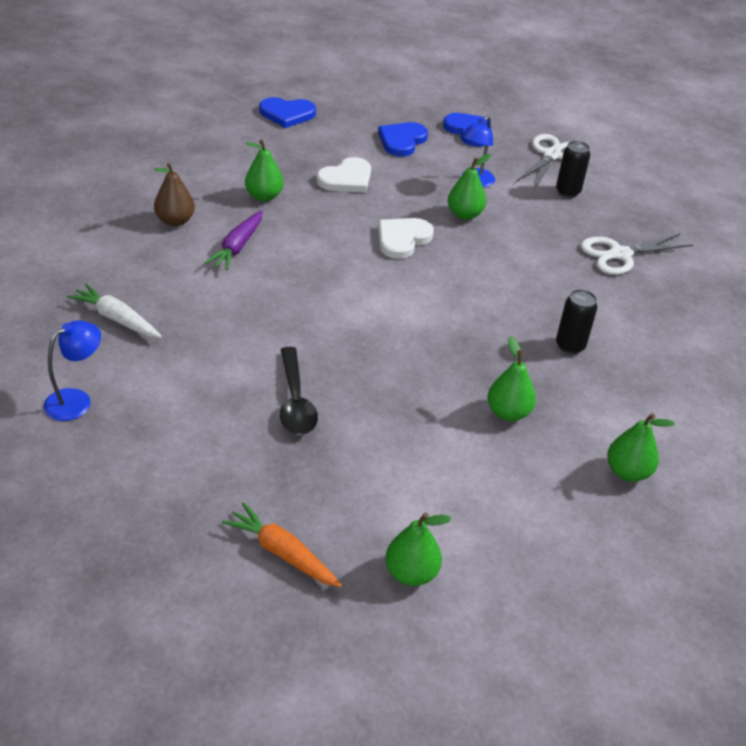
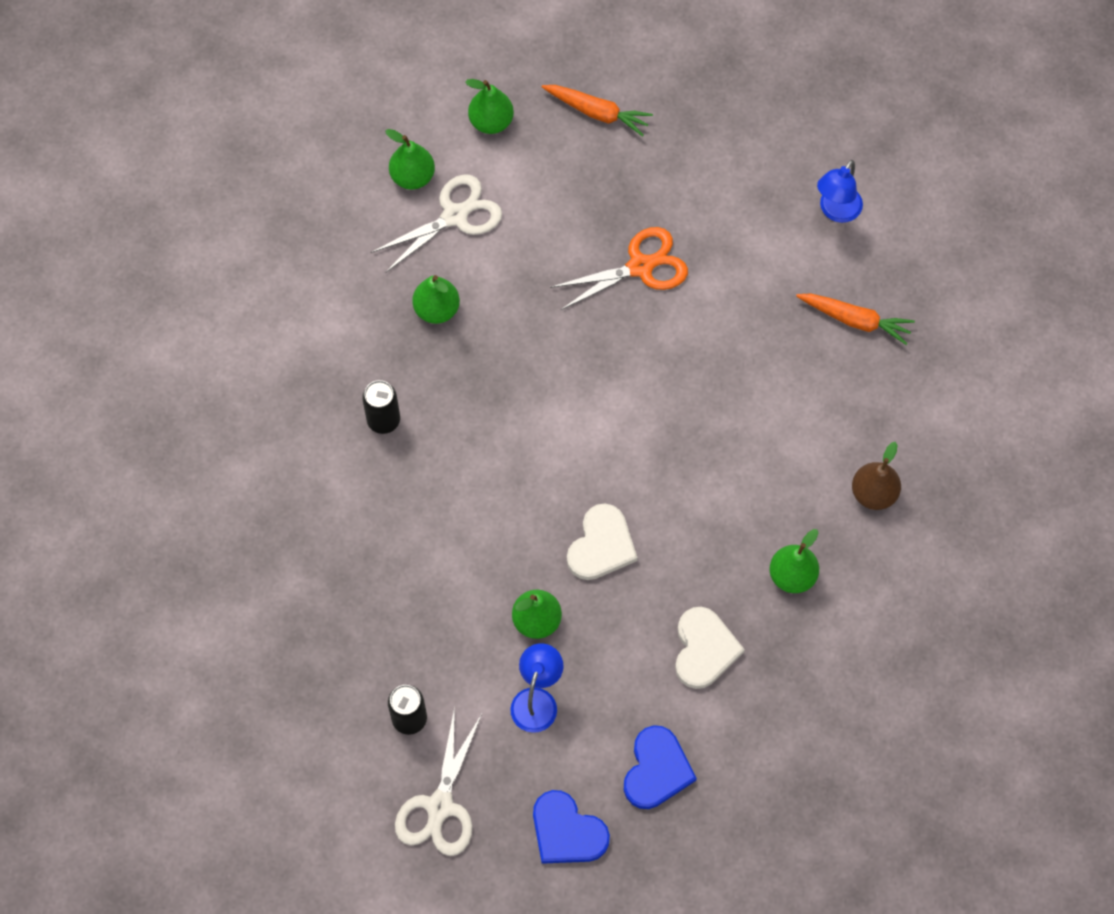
camera: 170 degrees right, 25 degrees up
white carrot [67,284,162,338] -> orange carrot [796,293,915,345]
purple carrot [205,211,263,270] -> none
blue heart [259,97,316,128] -> none
black spoon [280,347,318,435] -> orange scissors [550,227,688,311]
white heart [316,157,371,192] -> white heart turned 150 degrees clockwise [675,607,745,689]
white scissors [581,234,693,275] -> white scissors moved to [371,174,502,273]
green pear [607,413,675,482] -> green pear moved to [385,129,435,190]

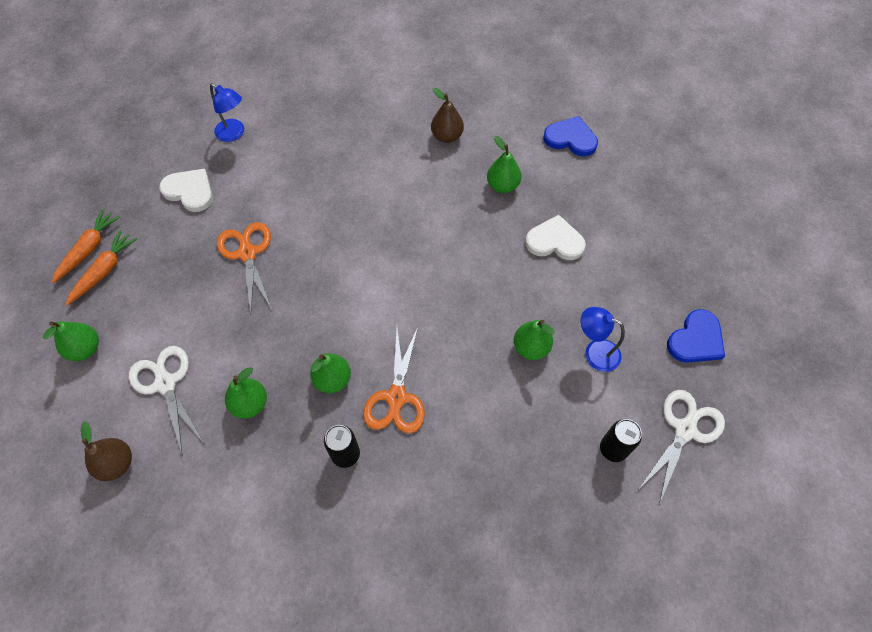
camera: 85 degrees left, 5 degrees down
green pear [385,129,435,190] -> green pear moved to [310,353,351,393]
white scissors [395,707,482,856] -> white scissors turned 75 degrees counterclockwise [640,390,725,504]
white heart [567,504,638,580] -> white heart moved to [159,169,213,212]
blue heart [624,725,697,809] -> blue heart moved to [543,116,598,156]
orange carrot [796,293,915,345] -> orange carrot moved to [52,209,120,283]
none -> brown pear [81,421,132,481]
none -> orange scissors [363,327,425,433]

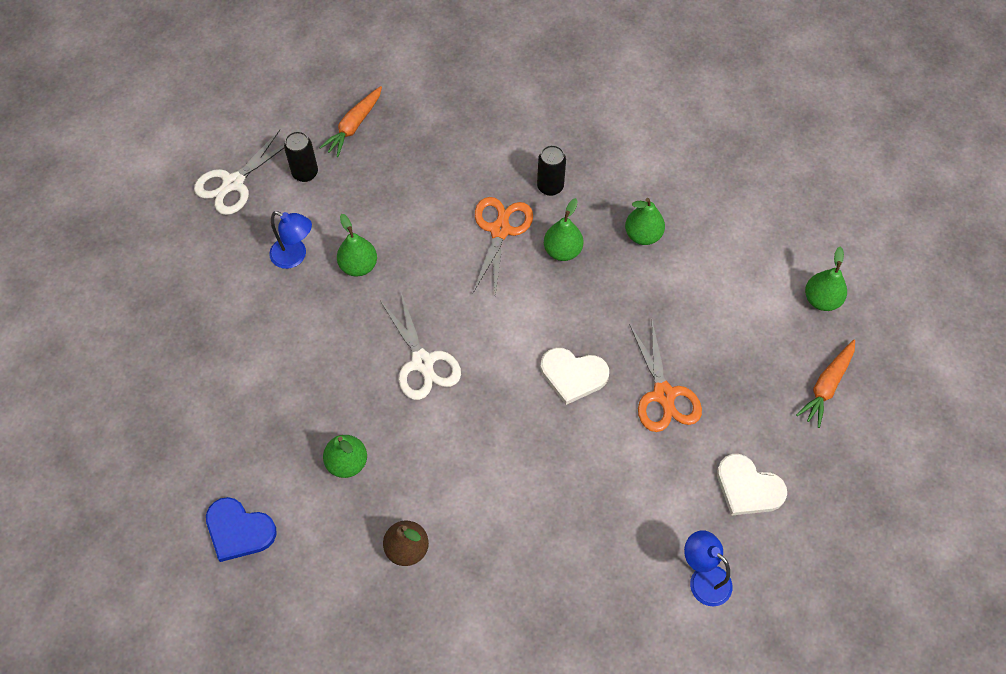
camera: 175 degrees left, 0 degrees up
orange carrot [52,209,120,283] -> orange carrot moved to [319,86,382,157]
brown pear [81,421,132,481] -> none
white scissors [129,346,205,454] -> white scissors moved to [380,293,461,400]
white heart [525,215,586,260] -> white heart moved to [541,348,609,405]
blue heart [667,309,725,363] -> none

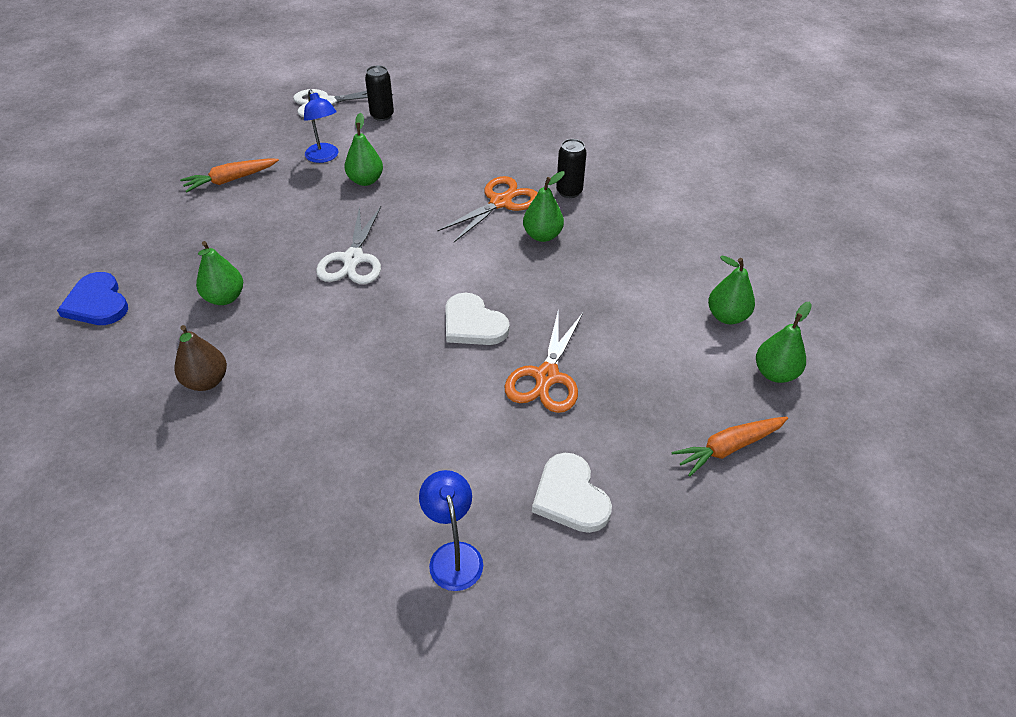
camera: 30 degrees right, 15 degrees down
orange carrot [319,86,382,157] -> orange carrot moved to [180,159,279,192]
green pear [625,198,665,245] -> green pear moved to [708,256,755,324]

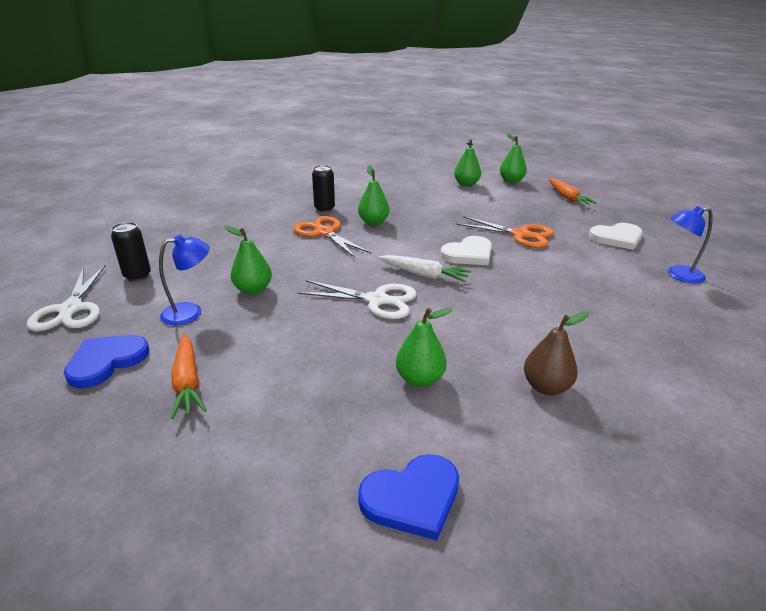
camera: 80 degrees left, 15 degrees down
none -> blue heart [64,335,149,388]
none -> white carrot [378,255,471,282]

